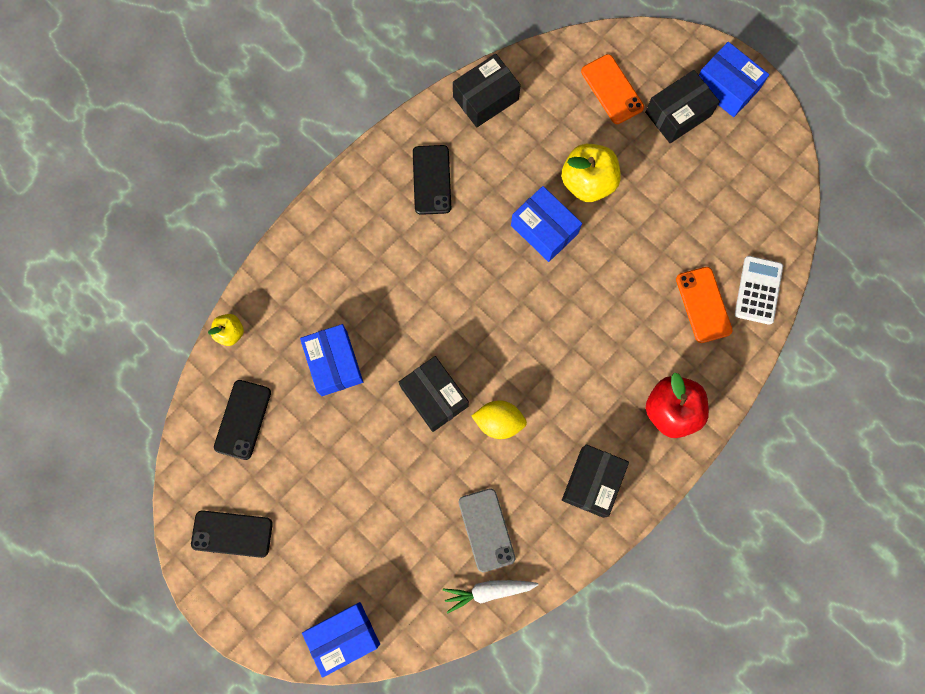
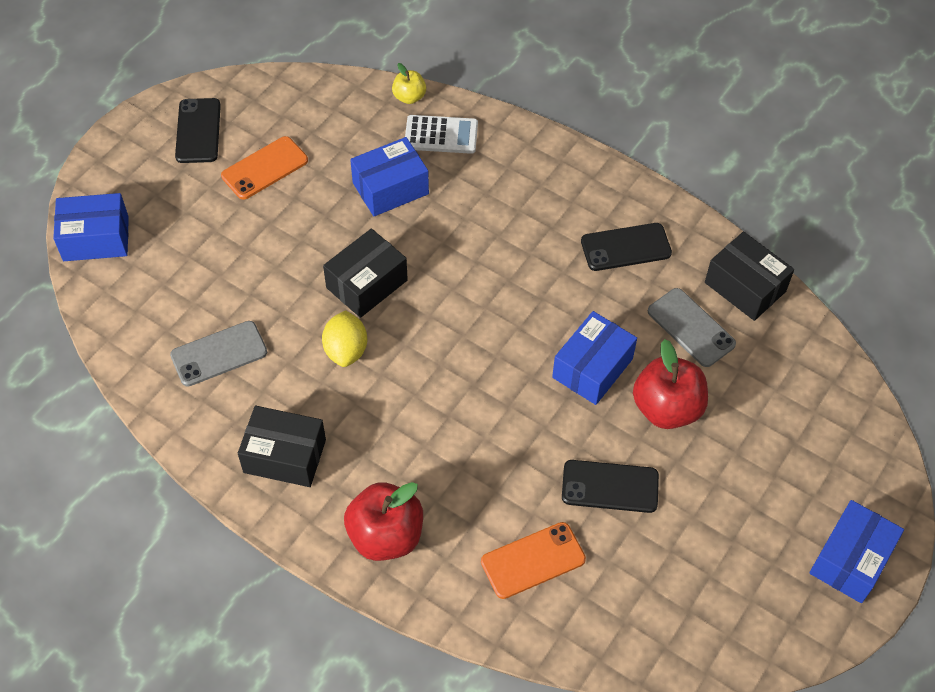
camera: 80 degrees right, 20 degrees down
black phone [214,380,271,460] -> black phone moved to [562,460,659,513]
blue box [302,602,380,678] -> blue box turned 60 degrees counterclockwise [53,193,129,261]
white carrot [443,580,539,613] -> none
yellow apple [562,144,621,202] -> red apple [633,339,708,429]
orange phone [581,54,644,124] -> orange phone moved to [221,136,308,200]
black box [645,70,720,143] -> none
white calculator [735,256,783,325] -> white calculator moved to [405,115,478,154]
none -> grey phone [648,288,736,367]

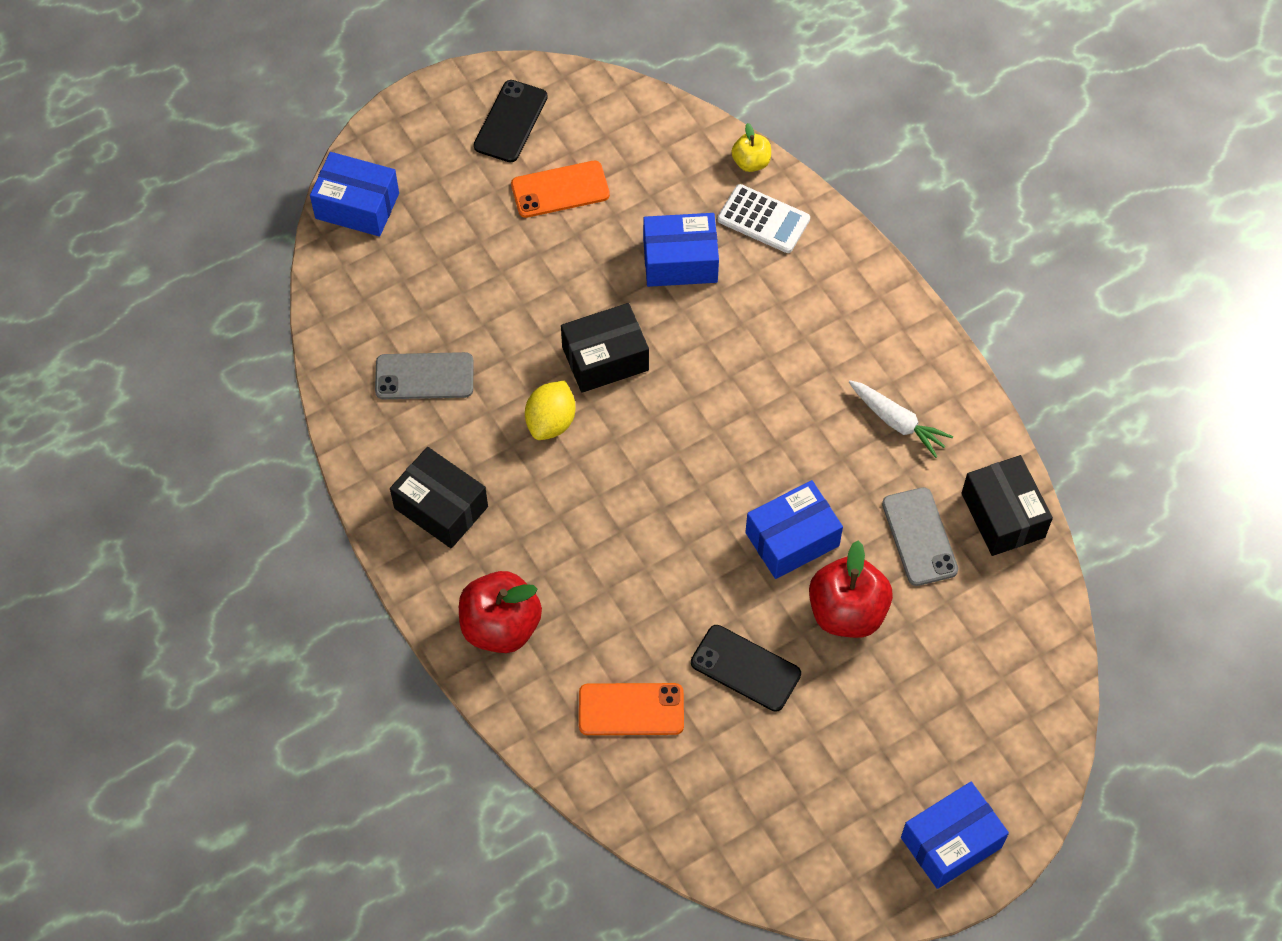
camera: 25 degrees right, 5 degrees up
black phone [581,223,672,271] -> white carrot [849,380,953,458]

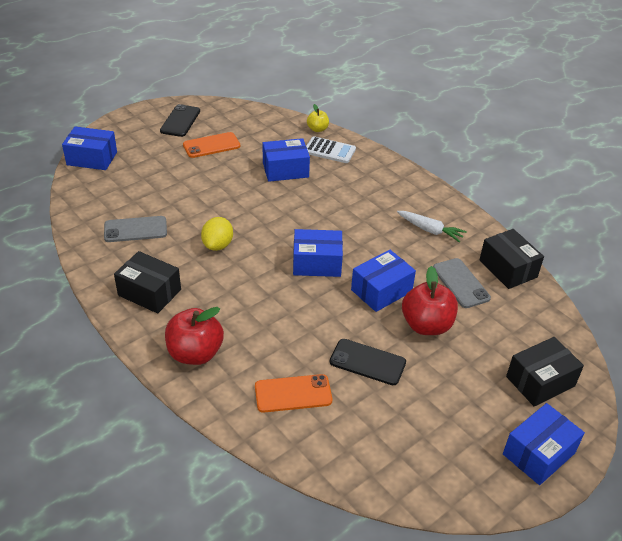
camera: 10 degrees left, 20 degrees down
black box [561,303,649,393] -> black box moved to [506,337,584,407]
none -> blue box [293,229,343,277]

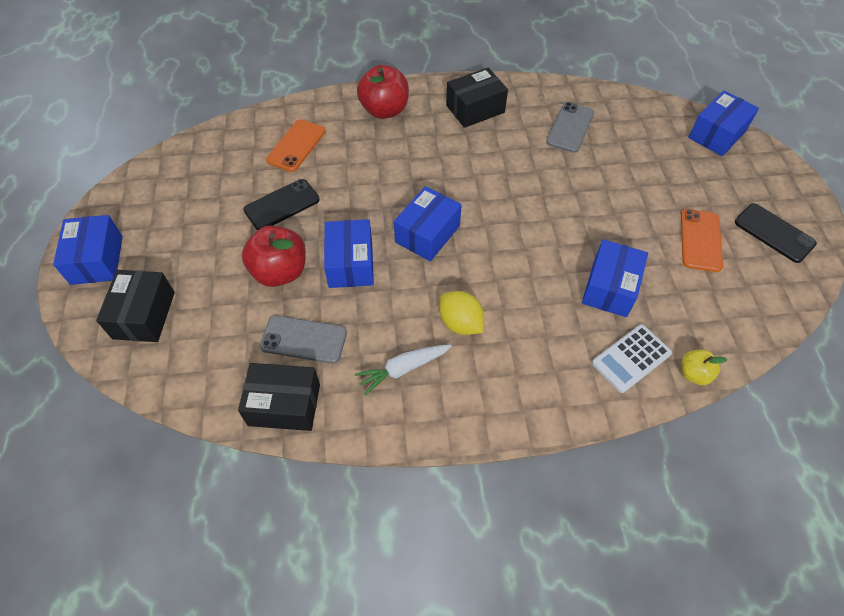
camera: 125 degrees right, 15 degrees up
yellow lemon [201,217,233,251] -> yellow lemon moved to [439,291,484,335]

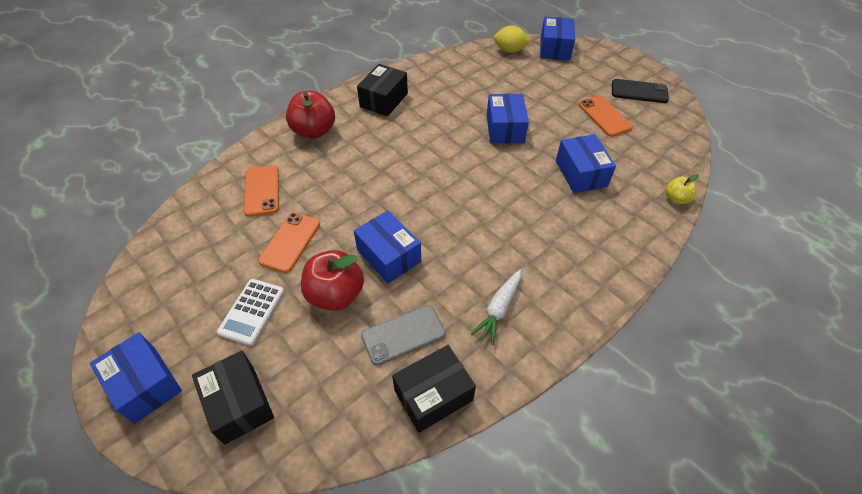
camera: 35 degrees left, 5 degrees down
black phone [243,179,320,230] -> orange phone [258,212,320,273]
blue box [394,186,462,261] -> blue box moved to [487,94,529,144]
yellow lemon [439,291,484,335] -> yellow lemon moved to [494,25,531,53]
grey phone [546,102,594,153] -> none
white calculator [592,324,672,393] -> white calculator moved to [217,279,285,346]

